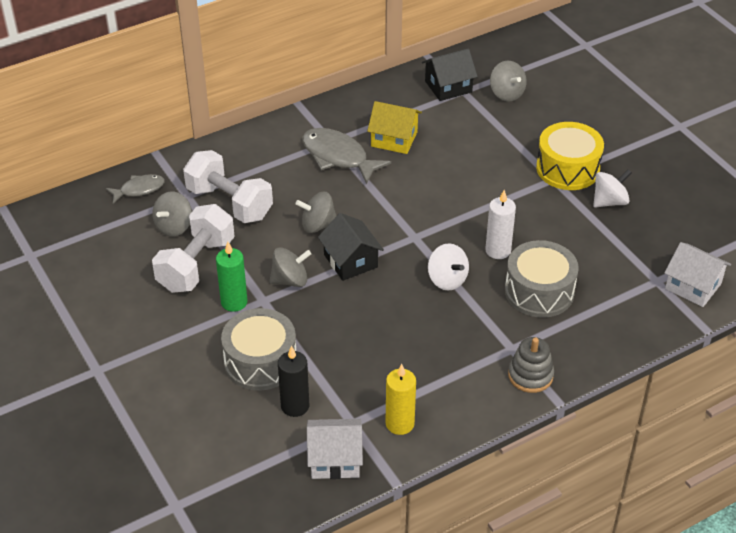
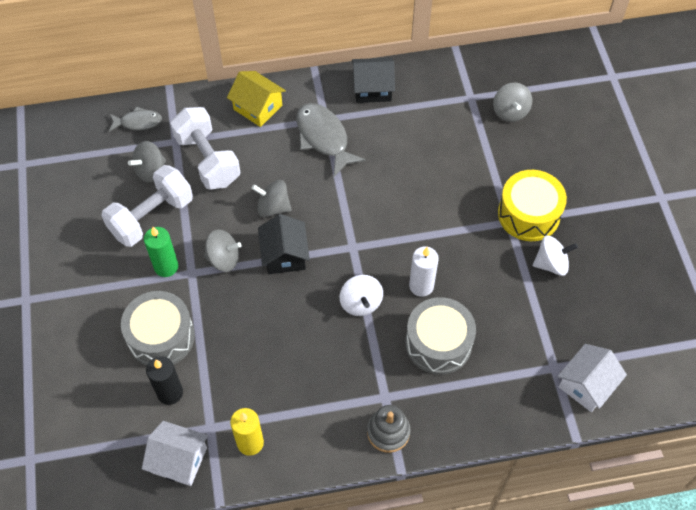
camera: 20 degrees right, 15 degrees up
yellow house [367,101,422,154] -> yellow house moved to [227,71,286,127]
black house [422,48,478,101] -> black house moved to [352,58,395,103]
white house [664,242,731,307] -> white house turned 75 degrees clockwise [557,344,627,412]

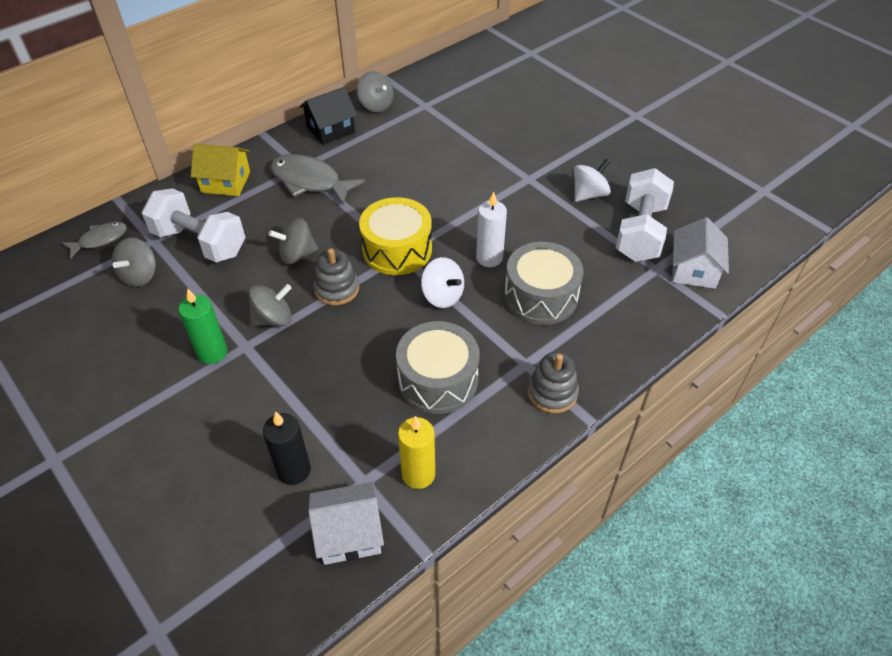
camera: 30 degrees left, 10 degrees down
white dumbbell [101,165,193,247] -> white dumbbell moved to [616,168,674,262]
grey drum [121,291,195,366] -> grey drum moved to [396,321,480,414]
black house [258,214,310,274] -> grey stacking toy [313,248,359,306]
grey spinning top [493,83,532,122] -> grey spinning top moved to [357,71,394,112]
yellow drum [498,170,567,241] -> yellow drum moved to [359,197,432,275]

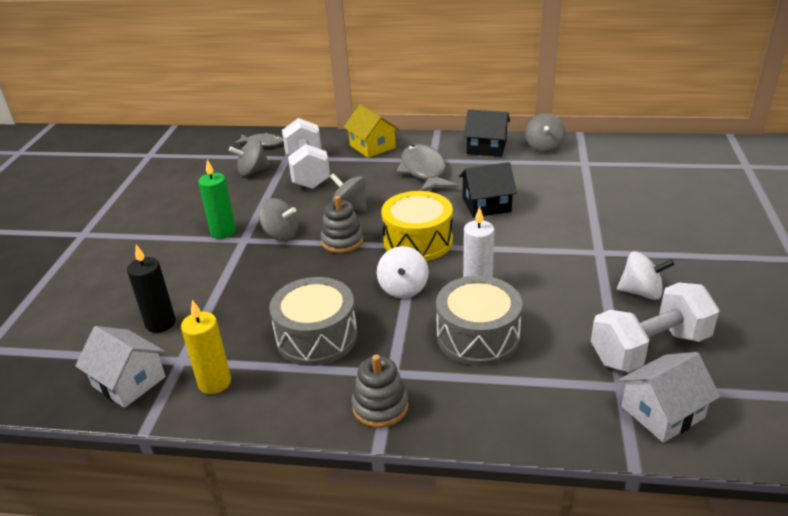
camera: 50 degrees right, 15 degrees down
none -> black house [459,162,517,218]

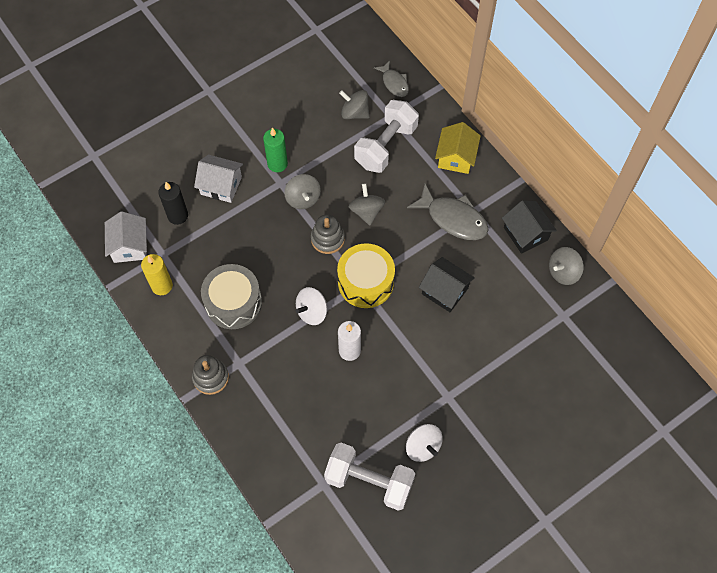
camera: 45 degrees right, 30 degrees up
grey fish [396,144,458,191] -> grey fish turned 90 degrees clockwise [407,184,489,240]
grey drum [436,276,522,366] -> none
white house [618,352,721,443] -> white house moved to [194,155,243,203]

